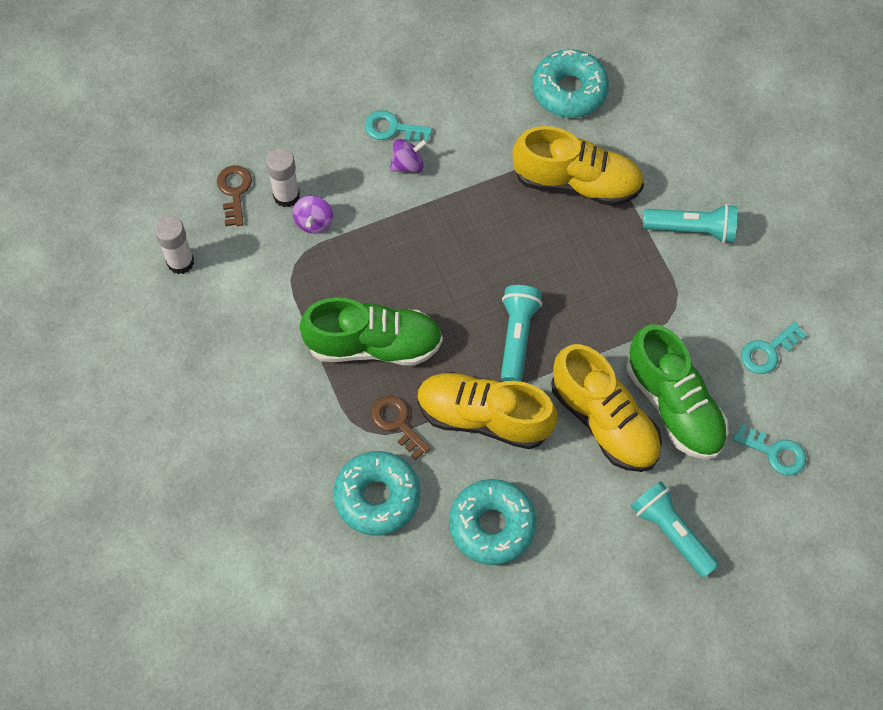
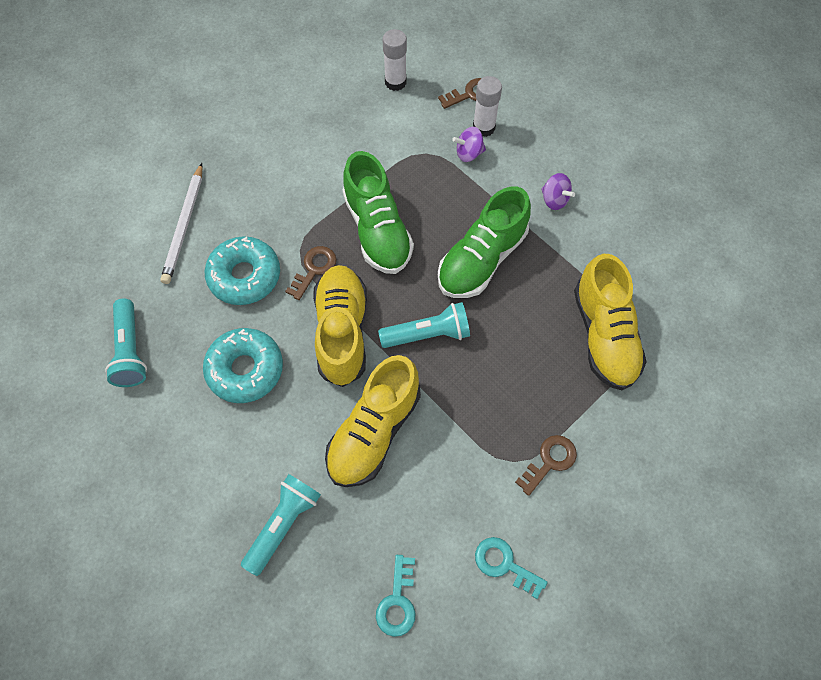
camera: 70 degrees right, 0 degrees up
turquoise key [365,110,432,143] -> none
turquoise donut [532,49,609,118] -> none
green shoe [626,324,728,459] -> green shoe moved to [438,187,531,298]
turquoise flashlight [643,204,738,243] -> turquoise flashlight moved to [105,298,147,387]
none -> white pencil [160,163,202,284]
none -> brown key [515,435,577,496]

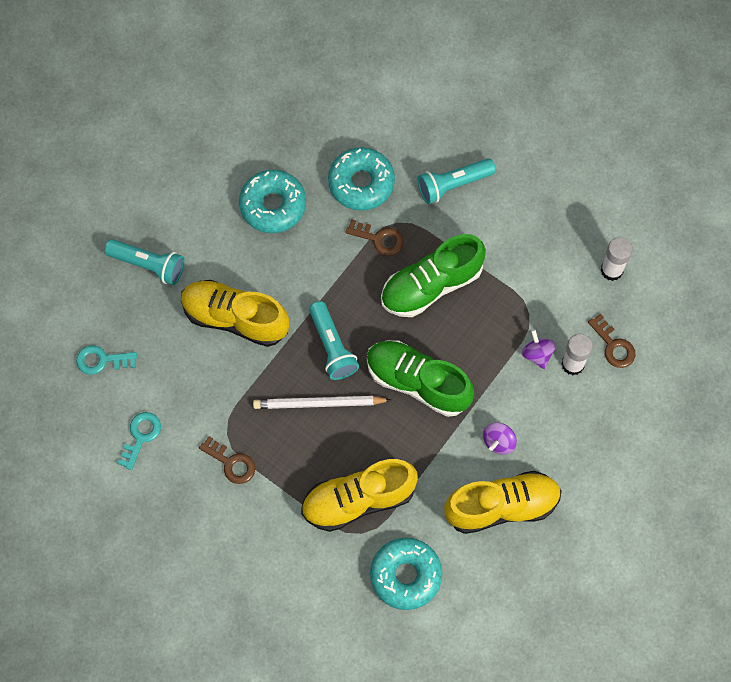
camera: 80 degrees right, 5 degrees up
turquoise flashlight [105,298,147,387] -> turquoise flashlight moved to [417,158,496,204]
white pencil [160,163,202,284] -> white pencil moved to [253,396,391,409]
yellow shoe [313,265,367,387] -> yellow shoe moved to [444,471,562,534]
none -> turquoise donut [370,538,442,610]

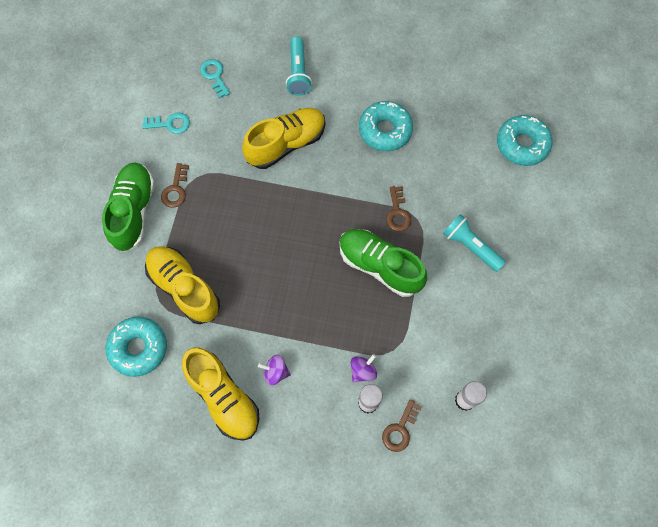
camera: 65 degrees right, 0 degrees up
yellow shoe [181,280,290,347] -> yellow shoe turned 60 degrees clockwise [242,108,325,169]
white pencil [253,396,391,409] -> none
turquoise flashlight [309,301,359,380] -> none
turquoise donut [328,147,395,211] -> turquoise donut moved to [497,115,553,166]
green shoe [367,340,474,417] -> green shoe moved to [102,162,155,252]

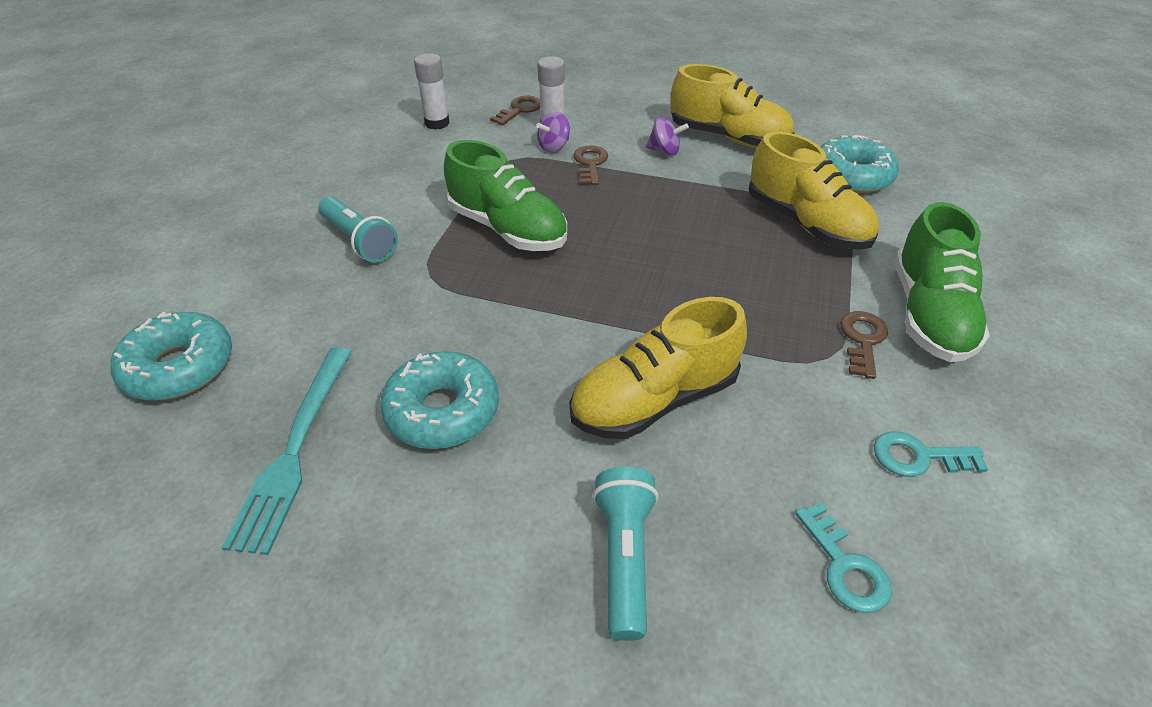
camera: 175 degrees left, 25 degrees down
yellow shoe [182,348,259,441] -> yellow shoe turned 150 degrees clockwise [670,64,794,148]
brown key [386,186,411,232] -> brown key moved to [573,145,608,185]
none -> turquoise fork [221,347,352,555]

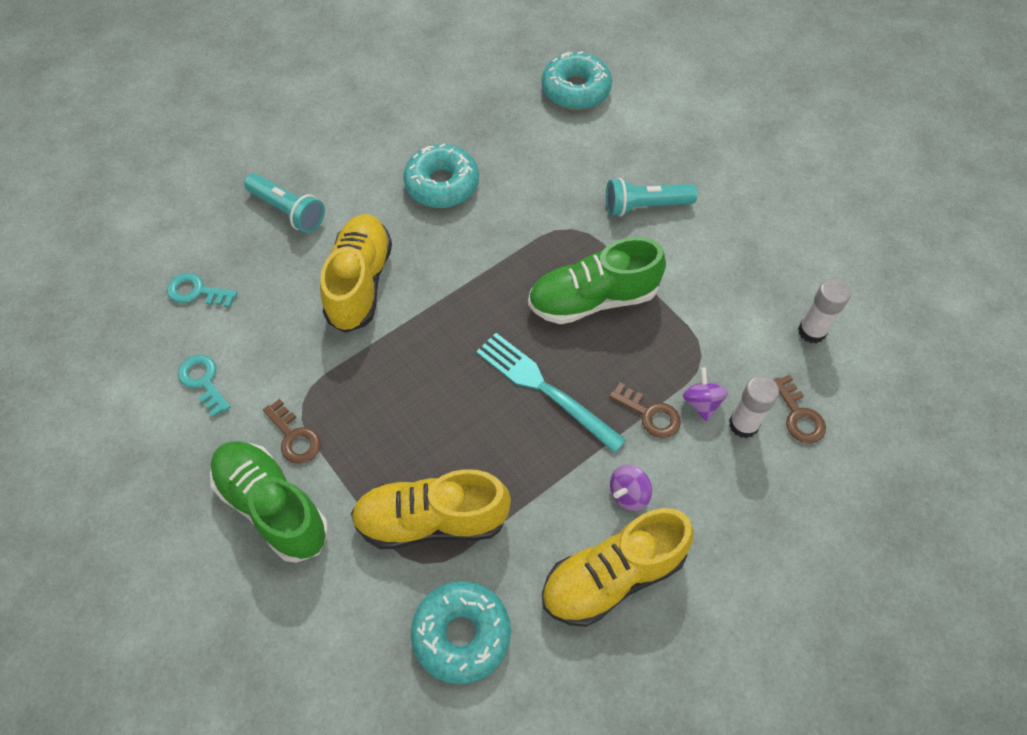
camera: 125 degrees right, 15 degrees up
turquoise fork [221,347,352,555] -> turquoise fork moved to [476,333,626,453]
turquoise key [874,431,988,477] -> turquoise key turned 75 degrees counterclockwise [178,355,230,417]

